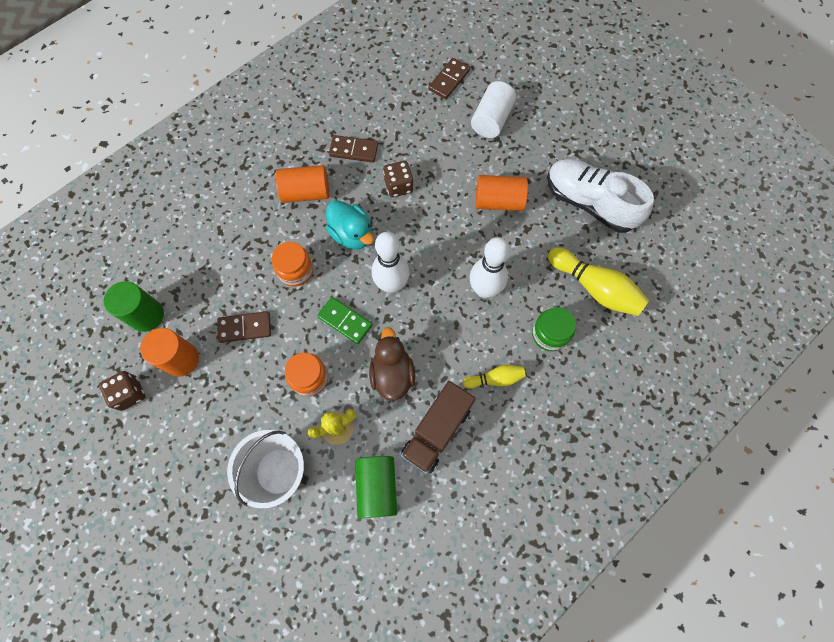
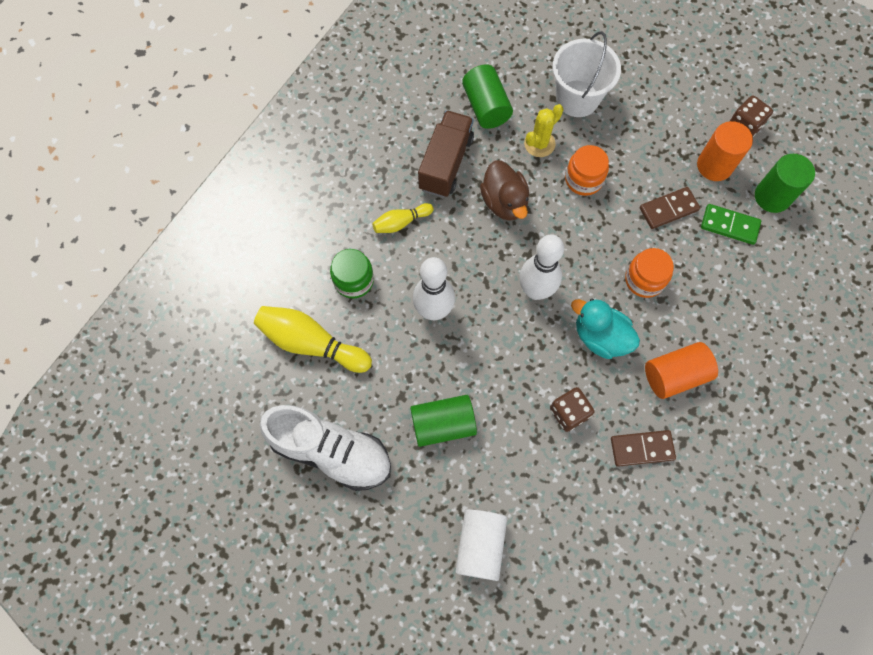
camera: 165 degrees right, 0 degrees up
green domino [317,297,373,344] -> green domino moved to [701,204,761,245]
brown domino [428,58,470,99] -> none
orange cylinder [476,175,528,211] -> green cylinder [410,395,477,447]

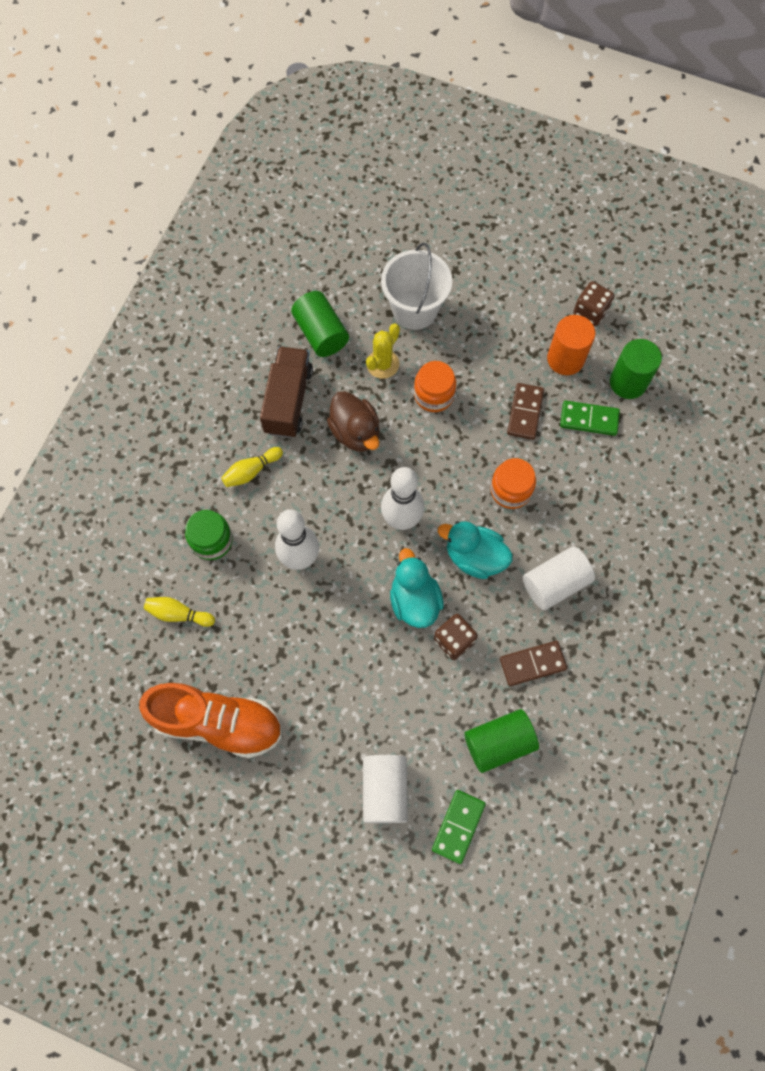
camera: 10 degrees left, 0 degrees up
yellow bowling pin [254,306,372,373] -> yellow bowling pin [144,597,215,627], size x0.56
white shoe [260,405,391,491] -> orange shoe [139,683,282,758]
green cylinder [410,395,477,447] -> green cylinder moved to [465,709,539,773]
brown domino [640,187,700,229] -> brown domino turned 45 degrees counterclockwise [507,383,544,440]
orange cylinder [645,342,718,399] -> white cylinder [523,546,595,610]
none -> turquoise duck [390,548,444,628]
none -> green domino [432,790,486,864]

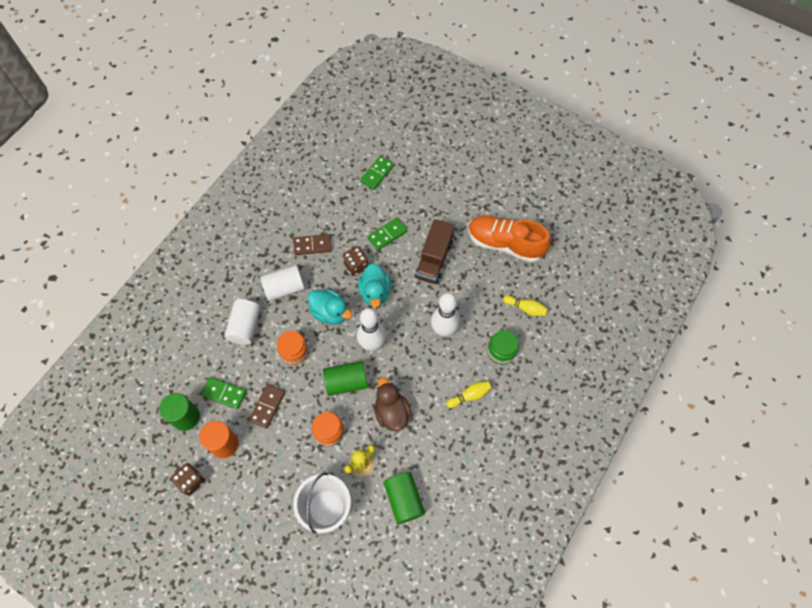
camera: 170 degrees left, 5 degrees down
brown truck [260,346,313,438] -> brown truck moved to [415,219,455,284]
white cylinder [363,755,408,823] -> white cylinder moved to [224,299,261,345]
green cylinder [465,709,539,773] -> green cylinder moved to [323,361,368,396]
none -> green domino [368,218,407,250]

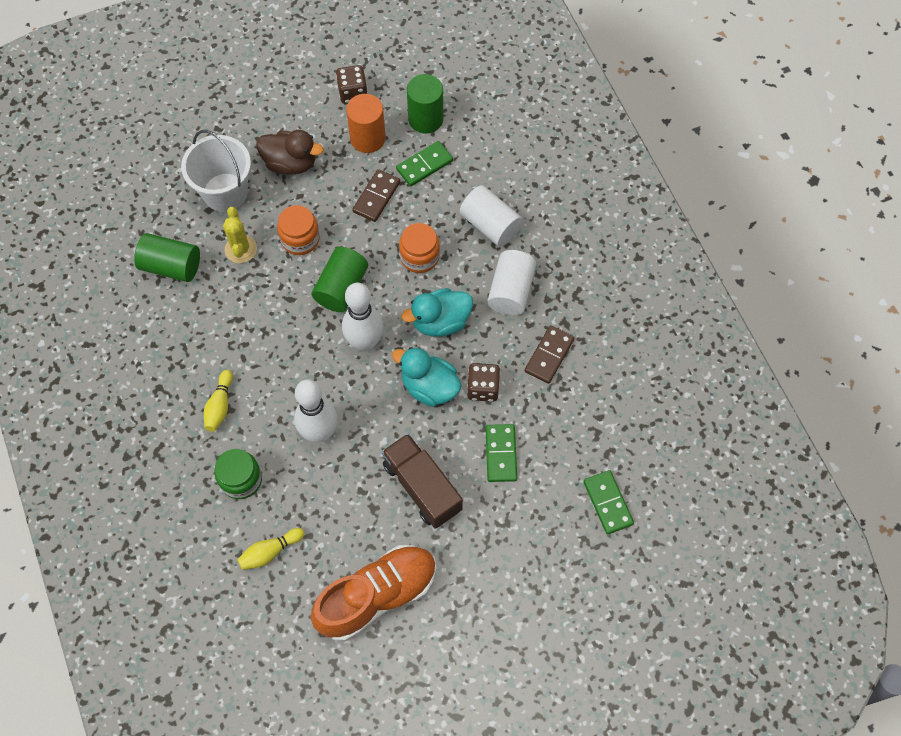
camera: 125 degrees right, 0 degrees up
brown domino [249,384,285,429] -> brown domino turned 60 degrees clockwise [352,169,400,222]
brown duck [374,377,412,431] -> brown duck moved to [256,130,324,175]

